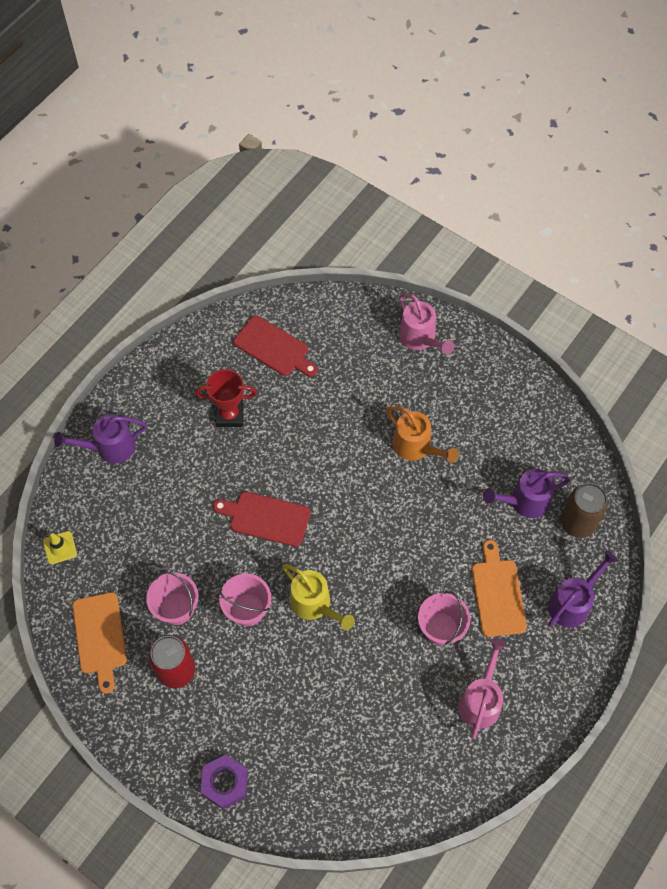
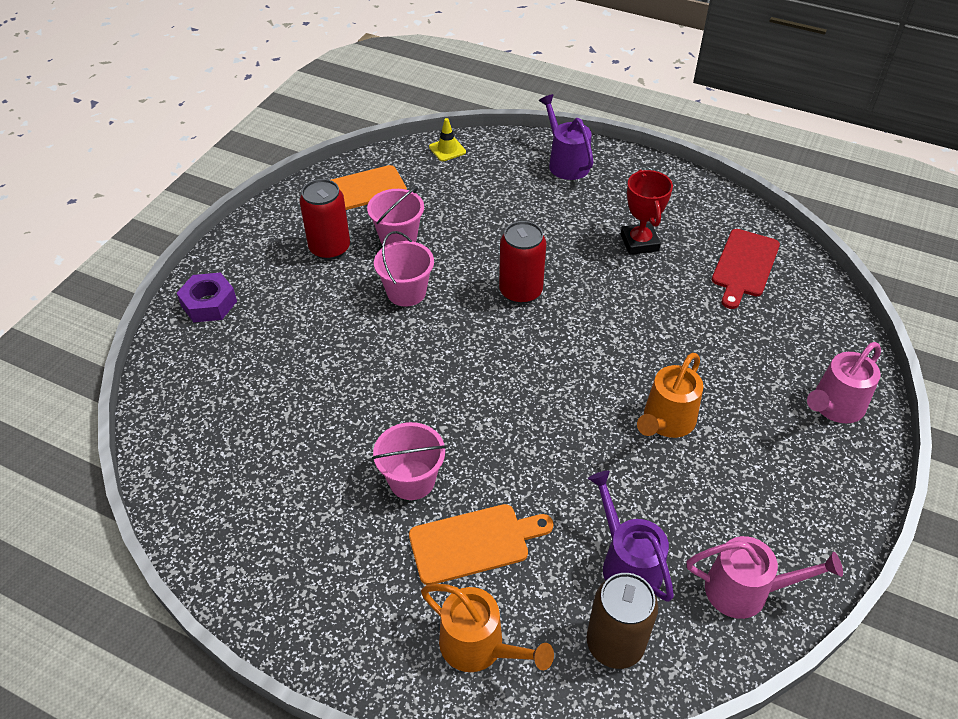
camera: 80 degrees right, 15 degrees down
red cutting board [213,492,310,547] -> red can [499,221,546,304]
yellow watering can [282,564,355,630] -> none
pink watering can [458,639,506,739] -> pink watering can moved to [687,536,843,619]
purple watering can [548,550,618,628] -> orange watering can [421,584,554,672]

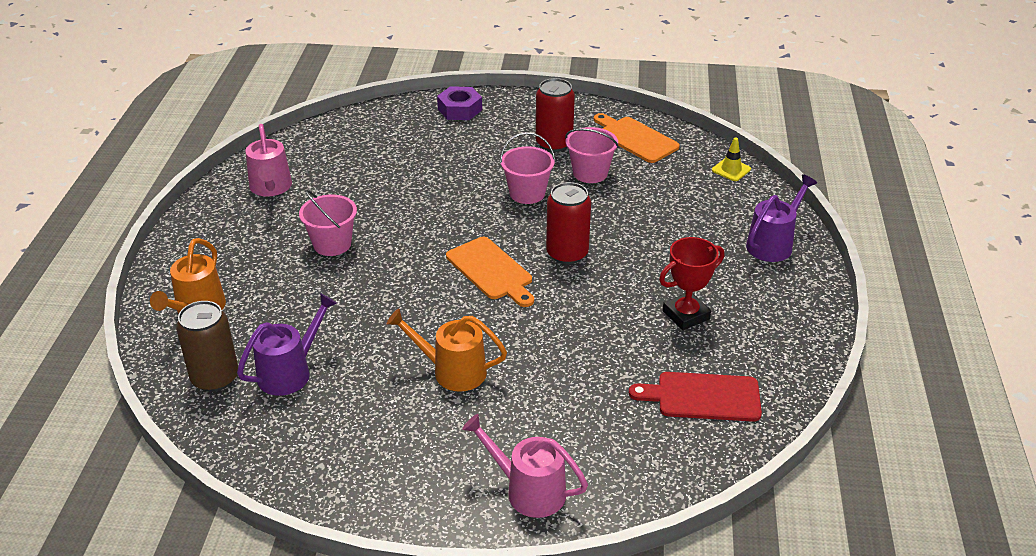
camera: 70 degrees right, 10 degrees down
orange cutting board [409,504,553,585] -> orange cutting board moved to [446,237,534,307]
pink watering can [687,536,843,619] -> pink watering can moved to [245,124,292,197]

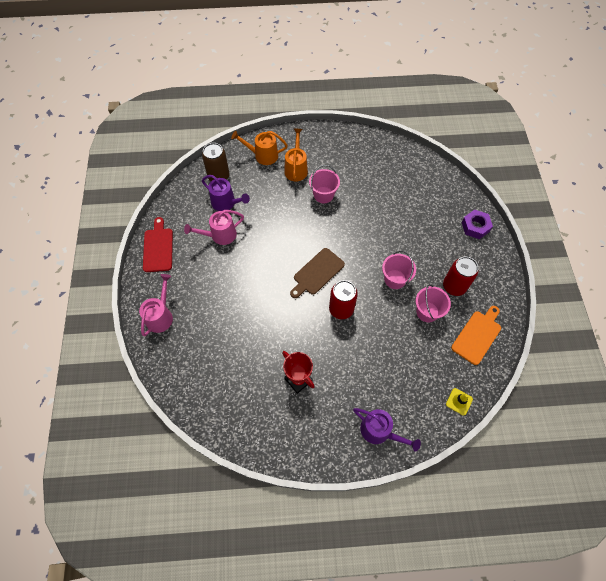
camera: 80 degrees right, 25 degrees up
pink watering can [245,124,292,197] -> pink watering can moved to [184,210,244,245]
orange watering can [387,309,507,392] -> orange watering can moved to [284,129,308,182]
orange cutting board [446,237,534,307] -> brown cutting board [290,248,345,298]
red cutting board [629,372,762,422] -> red cutting board moved to [143,217,173,272]

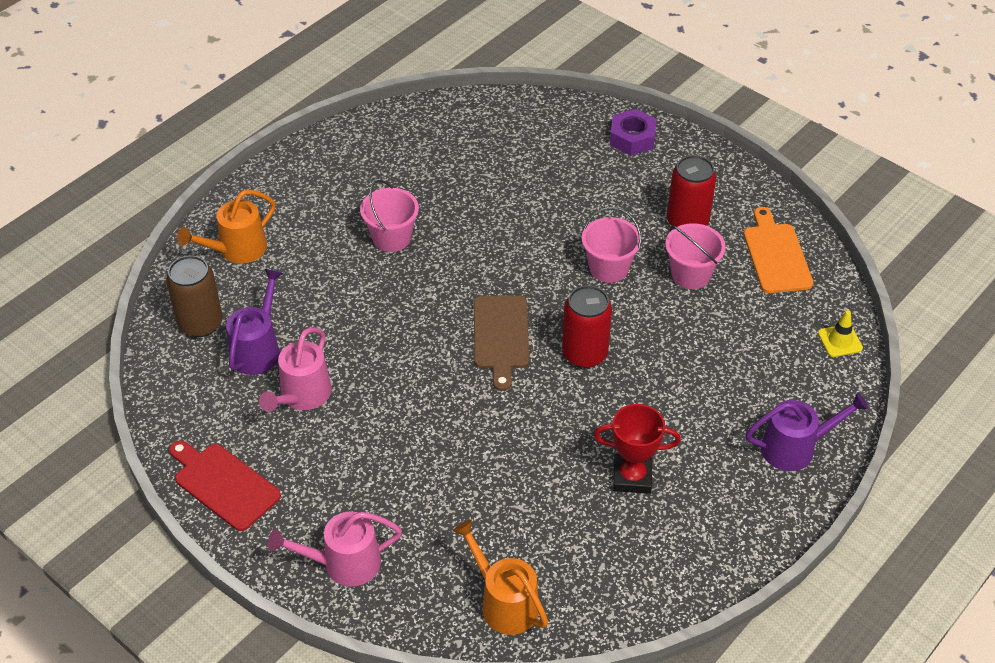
camera: 45 degrees left, 15 degrees down
pink watering can [139,274,173,336] -> pink watering can turned 75 degrees counterclockwise [268,511,402,587]
purple watering can [202,175,250,211] -> purple watering can turned 60 degrees counterclockwise [226,269,283,375]
orange watering can [284,129,308,182] -> orange watering can moved to [453,519,548,635]

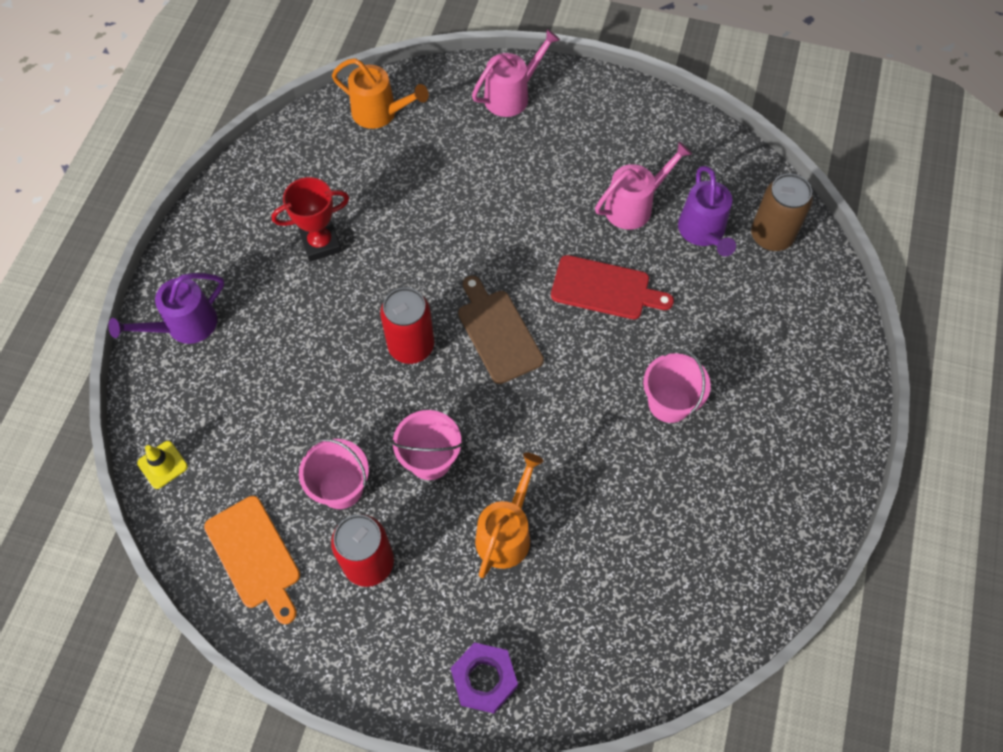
camera: 155 degrees right, 15 degrees up
red cutting board [169,440,281,531] -> red cutting board moved to [551,255,674,319]
orange watering can [177,190,276,264] -> orange watering can moved to [475,453,543,578]
pink watering can [259,327,332,412] -> pink watering can turned 60 degrees clockwise [595,141,692,230]

